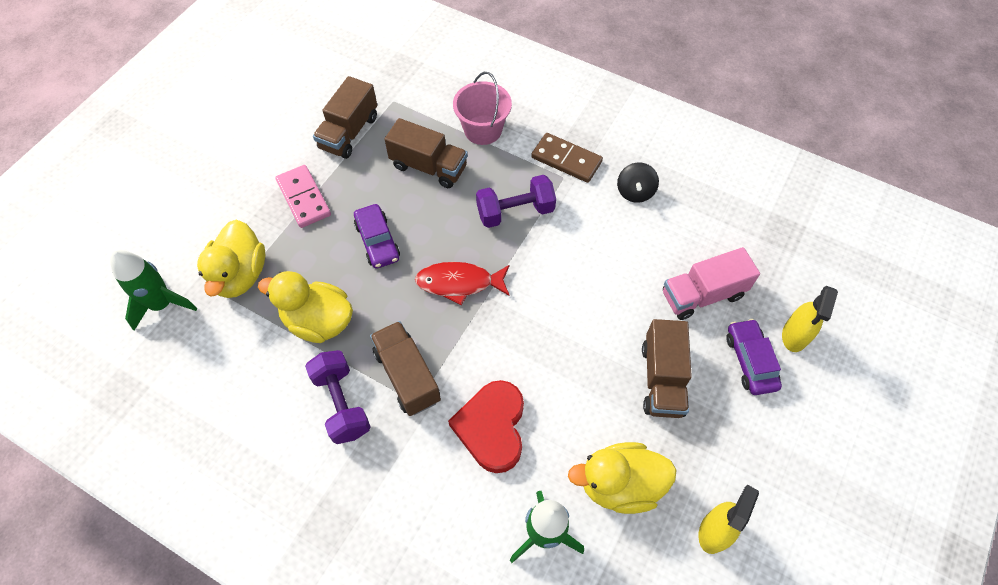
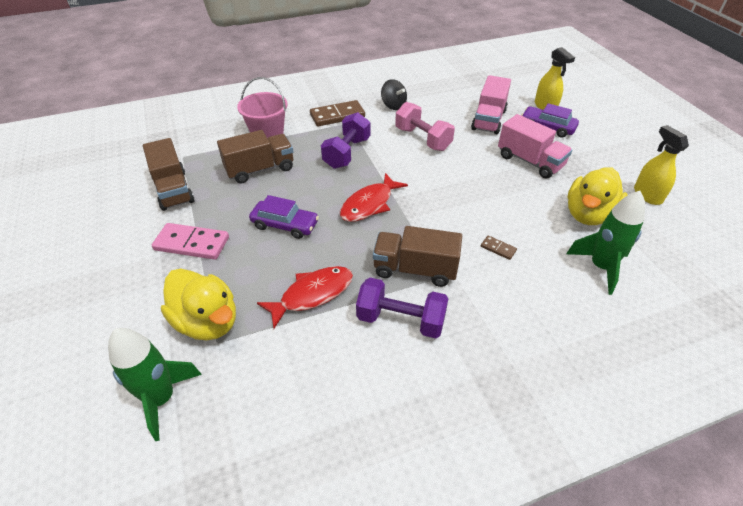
camera: 50 degrees left, 15 degrees down
yellow duck [258,271,353,343] -> red fish [257,266,353,328]
red heart [448,380,524,473] -> brown domino [481,235,517,260]
brown truck [642,319,692,418] -> pink truck [498,114,572,179]
none -> pink dumbbell [395,102,455,151]

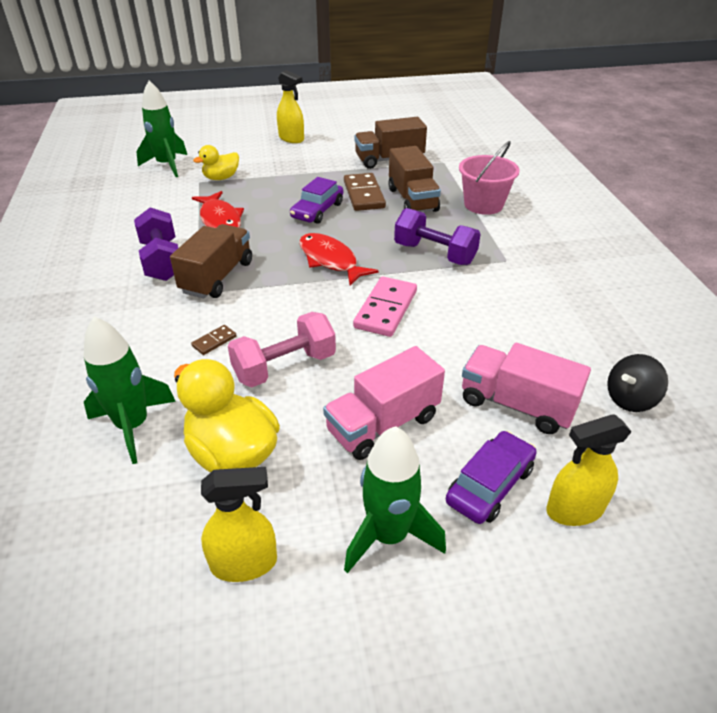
camera: 100 degrees right, 5 degrees down
pink domino [152,223,229,260] -> pink domino moved to [353,277,417,337]
yellow duck [161,269,236,341] -> yellow duck [193,145,239,180], size x0.61
brown domino [310,100,365,126] -> brown domino moved to [344,173,386,211]
purple dumbbell [356,278,449,338] -> purple dumbbell turned 45 degrees counterclockwise [134,207,178,281]
black spinning top [381,79,407,110] -> black spinning top moved to [607,354,668,412]
pink dumbbell [395,102,455,151] -> pink dumbbell moved to [228,312,336,387]
none -> yellow spray bottle [277,70,304,143]
none -> green rocket [344,426,446,573]

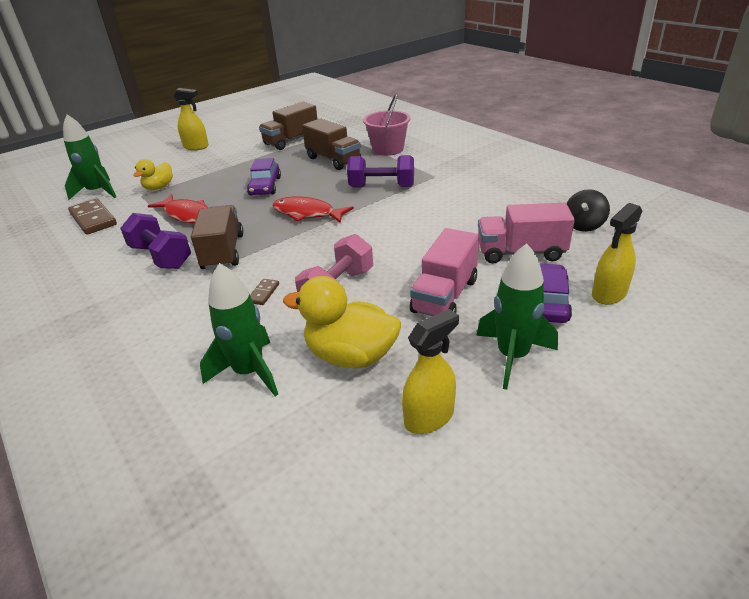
camera: 25 degrees left, 5 degrees down
brown domino [344,173,386,211] -> brown domino moved to [68,199,117,235]
pink domino [353,277,417,337] -> none

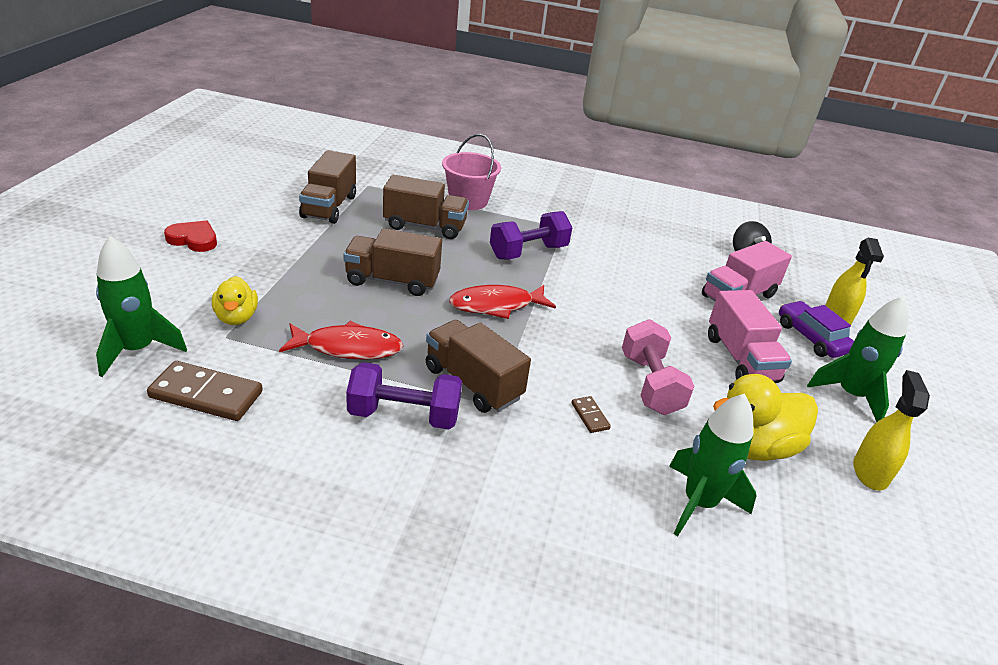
camera: 45 degrees left, 0 degrees up
yellow spray bottle [173,88,209,150] -> red heart [164,220,217,252]
purple car [247,158,281,195] -> brown truck [344,228,442,296]

